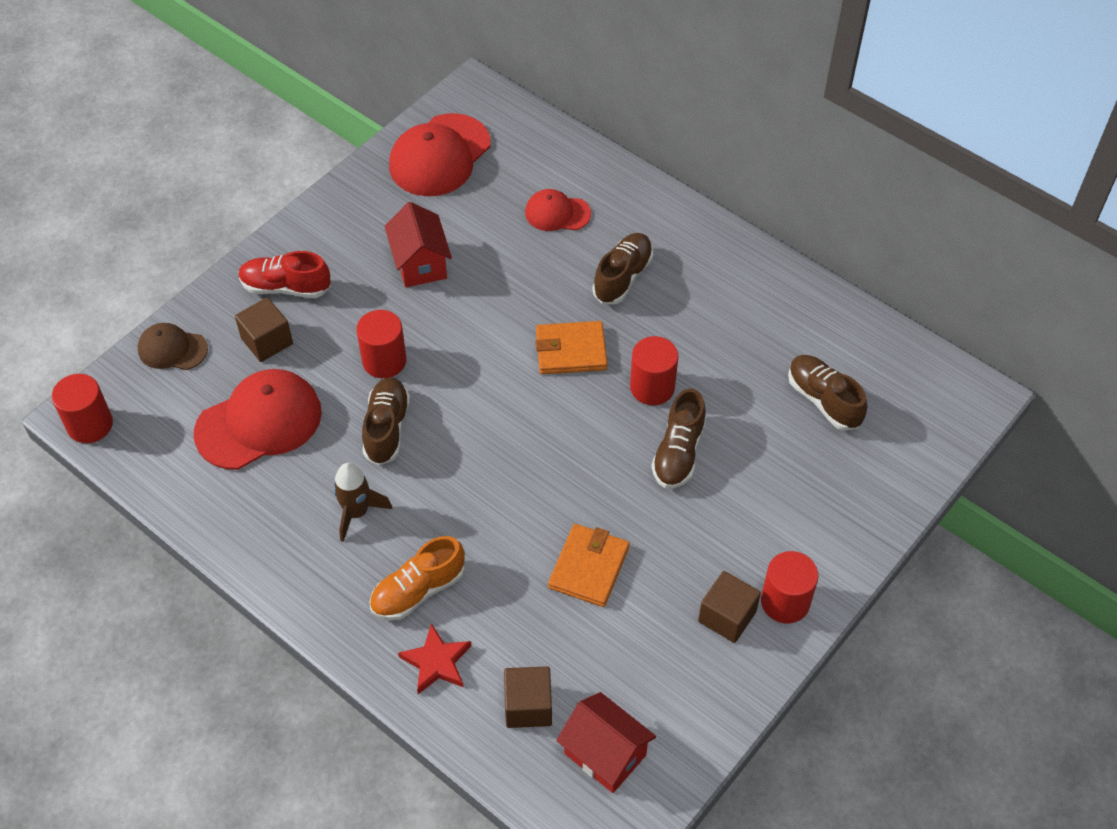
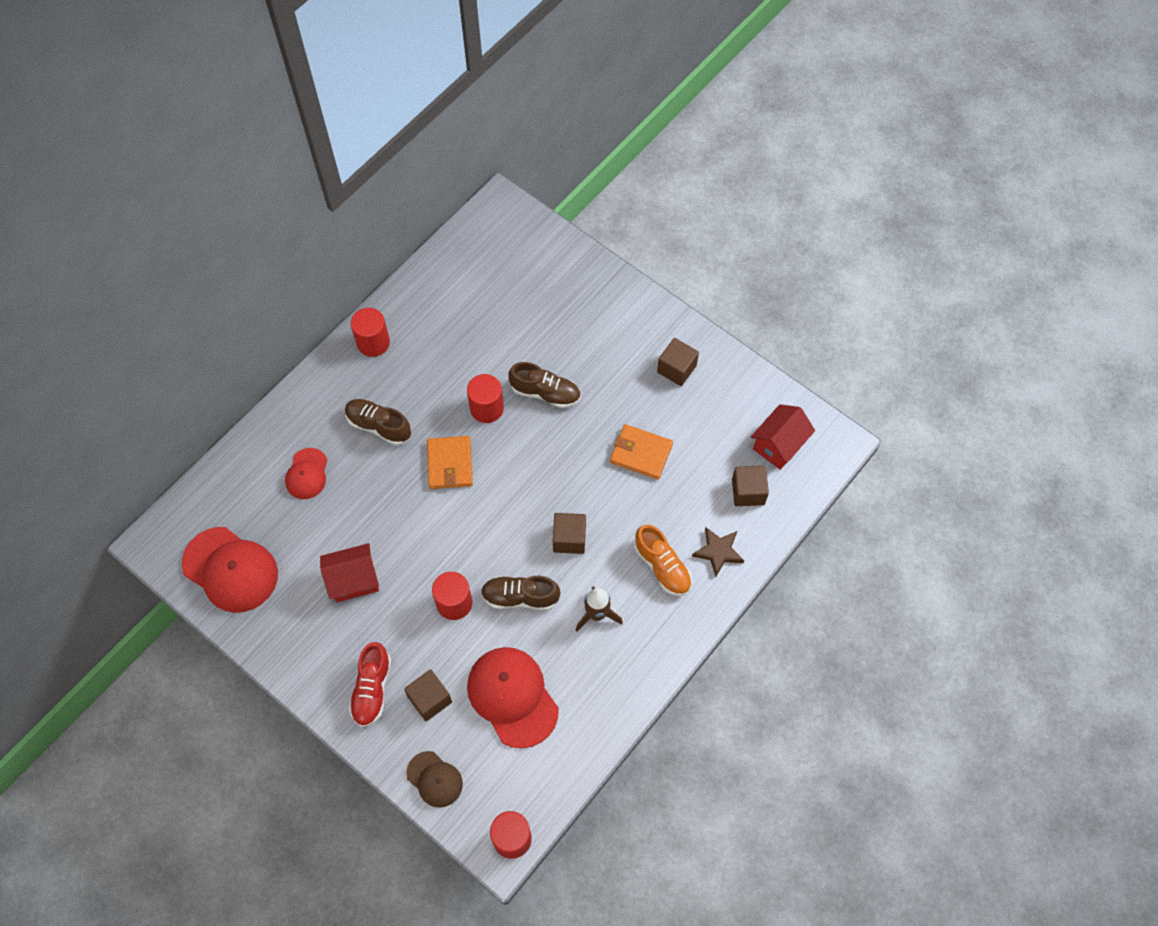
camera: 90 degrees left, 10 degrees up
brown cap [138,323,208,370] -> brown cap turned 60 degrees counterclockwise [406,751,463,808]
red star [398,624,471,694] -> brown star [692,527,744,577]
red cylinder [761,551,819,623] -> red cylinder moved to [351,308,390,357]
brown shoe [788,355,867,431] -> none
none -> brown cube [553,513,586,554]

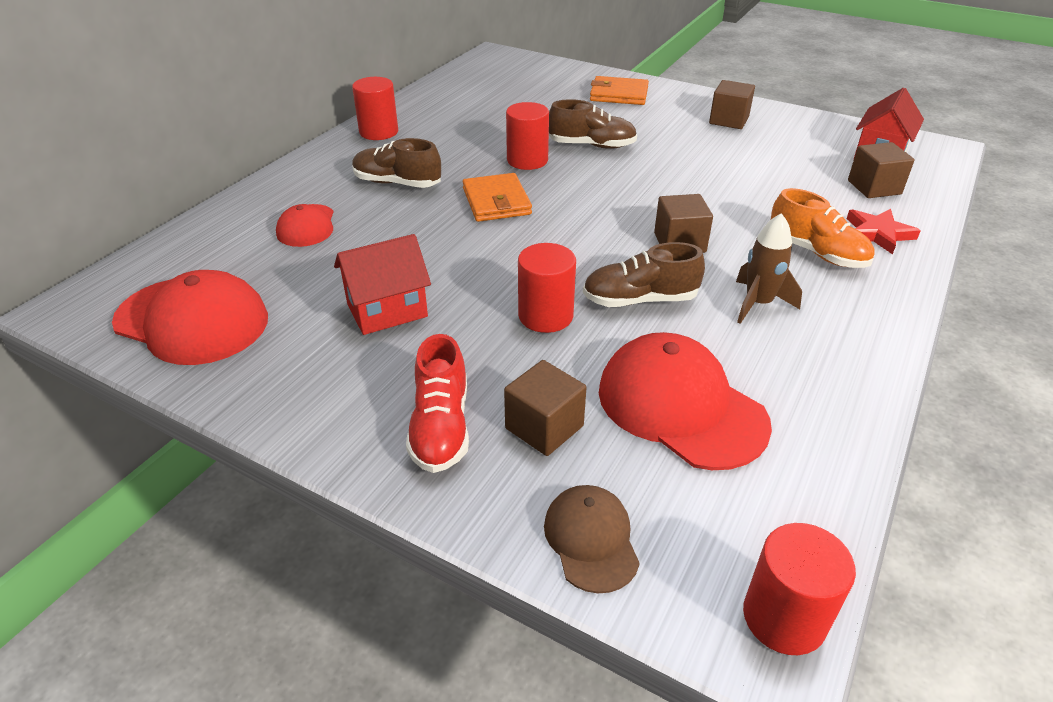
camera: 10 degrees left, 25 degrees down
brown cap [406,751,463,808] -> brown cap turned 135 degrees counterclockwise [544,485,640,593]
orange wallet [610,424,673,480] -> orange wallet moved to [590,76,649,105]
brown star [692,527,744,577] -> red star [847,209,921,254]

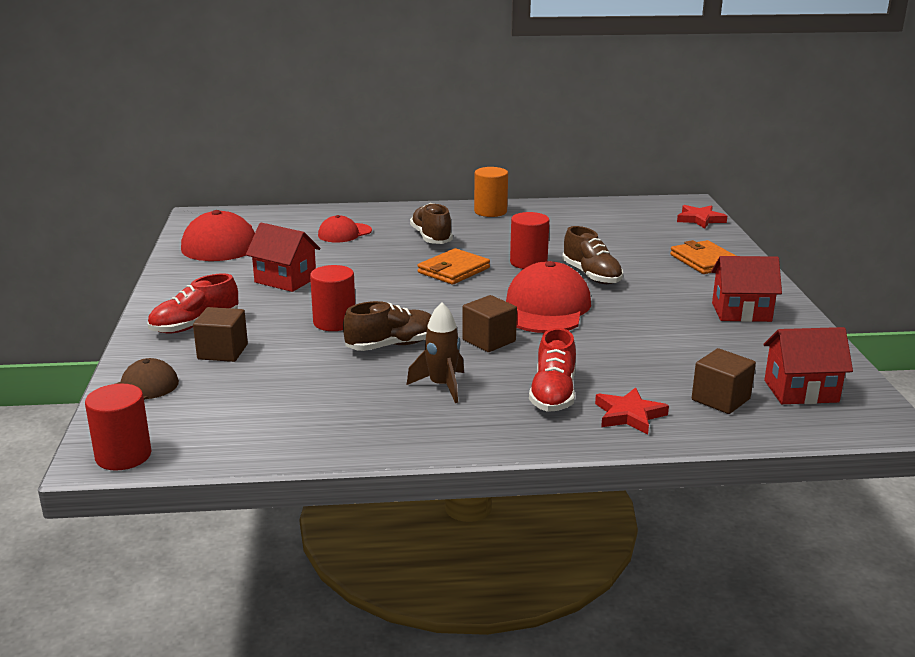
camera: 55 degrees right, 15 degrees down
red cylinder [352,77,398,140] -> orange cylinder [474,167,508,217]
brown shoe [583,242,705,307] -> brown shoe turned 105 degrees clockwise [343,301,431,351]
red cap [599,332,772,470] -> red cap moved to [506,261,591,333]
brown cube [709,80,755,129] -> red house [711,256,782,322]
orange shoe [771,188,875,268] -> red shoe [529,328,576,412]
none -> red star [677,205,727,229]

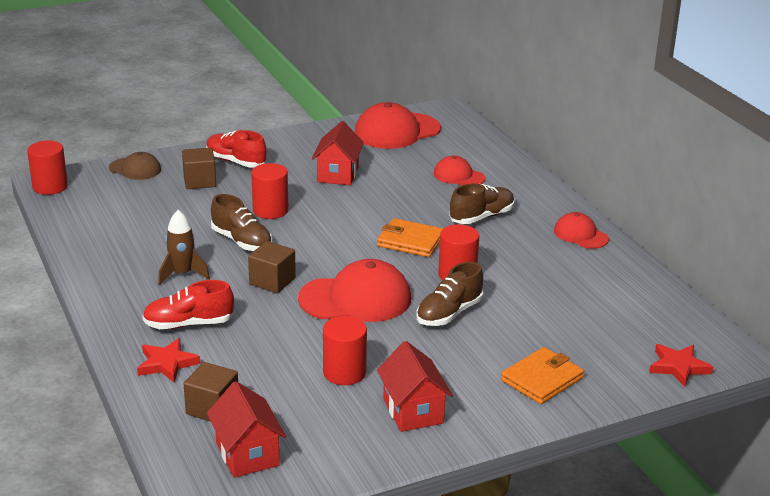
camera: 70 degrees right, 5 degrees up
orange cylinder [474,167,508,217] -> red cap [554,212,609,249]
none -> red cylinder [323,316,367,385]

